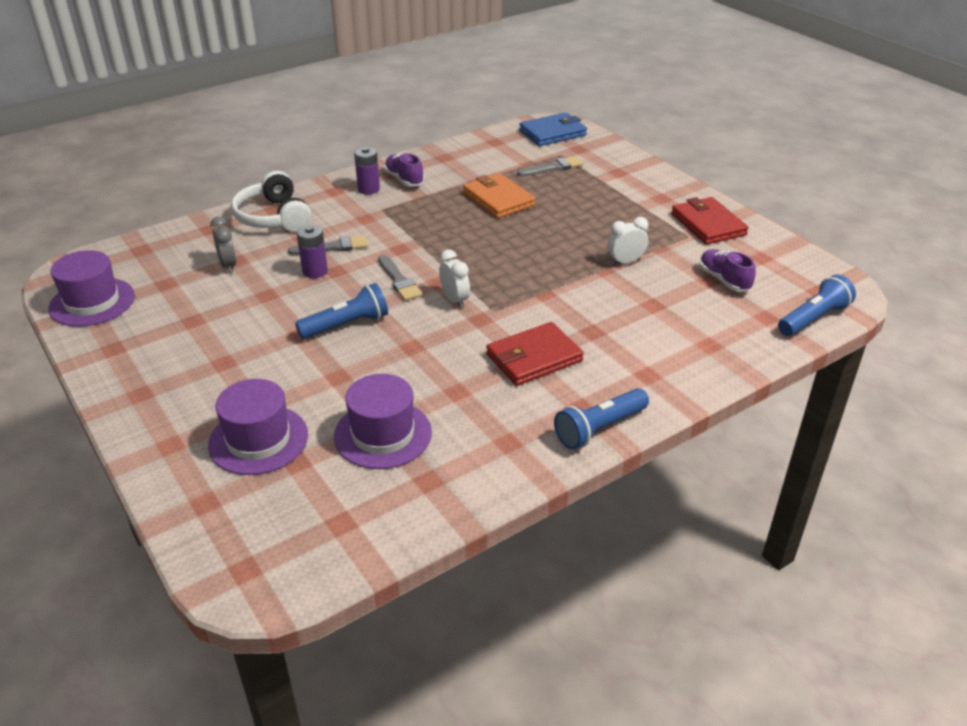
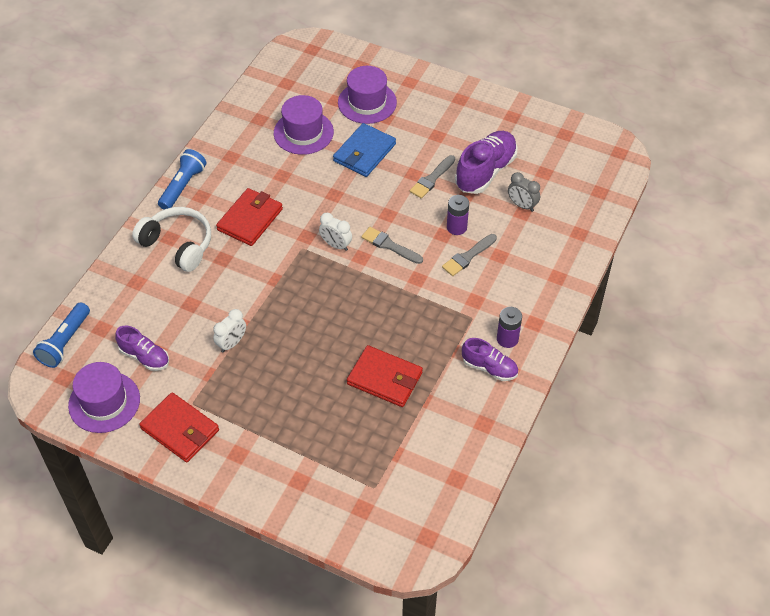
camera: 150 degrees right, 15 degrees up
purple hat [48,250,135,327] -> purple hat moved to [68,362,140,433]
white headphones [231,171,311,232] -> white headphones moved to [132,207,211,272]
blue flashlight [295,283,388,339] -> none
orange wallet [463,173,536,218] -> red wallet [347,345,423,407]
grey brush [517,156,583,176] -> grey brush moved to [410,155,455,199]
blue wallet [519,112,587,146] -> blue wallet moved to [333,123,396,177]
none -> purple shoe [455,131,518,194]

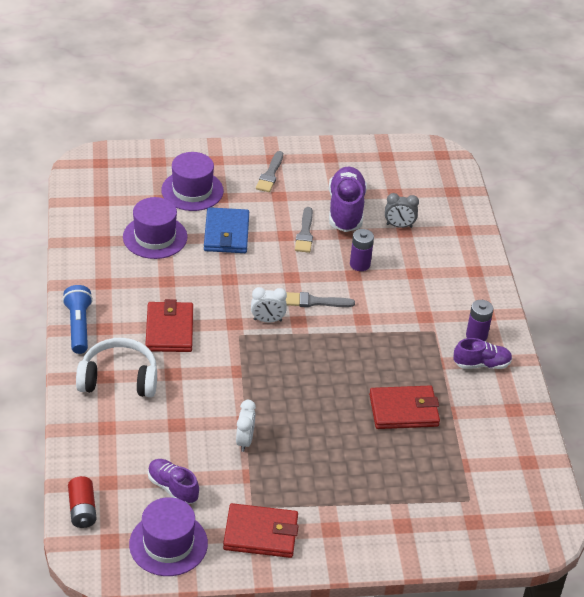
camera: 35 degrees left, 10 degrees down
blue flashlight [33,302,90,368] -> red battery [68,476,97,528]
purple shoe [115,326,169,371] -> purple shoe turned 135 degrees counterclockwise [148,459,199,504]
grey brush [442,234,497,276] -> grey brush moved to [256,151,283,192]

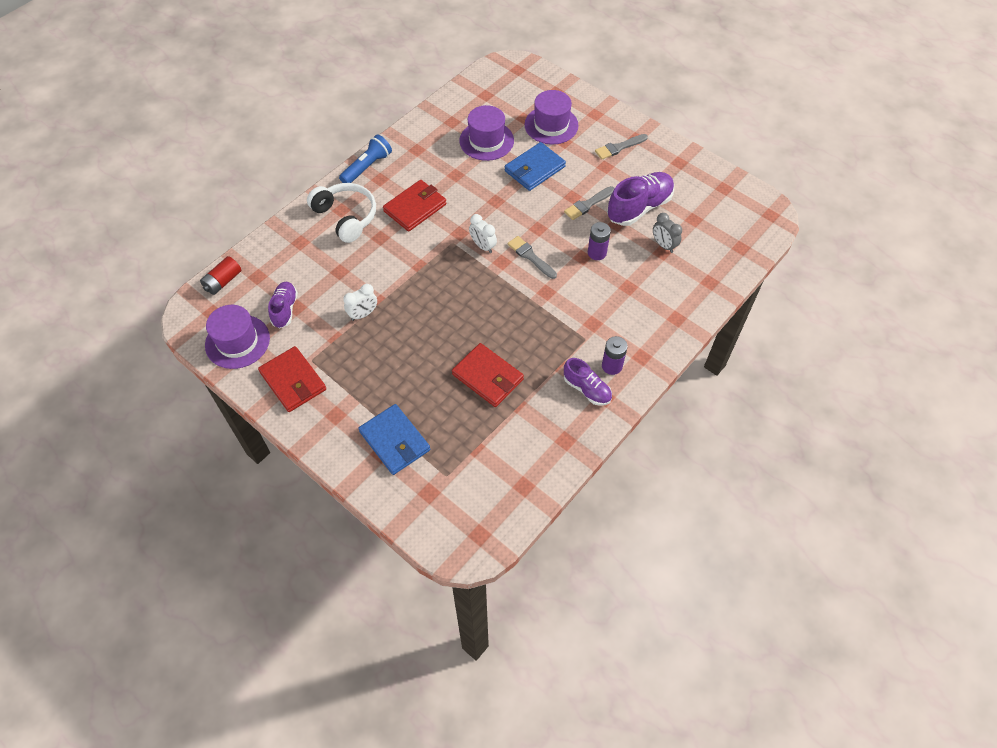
camera: 50 degrees right, 15 degrees up
none -> blue wallet [358,404,430,475]

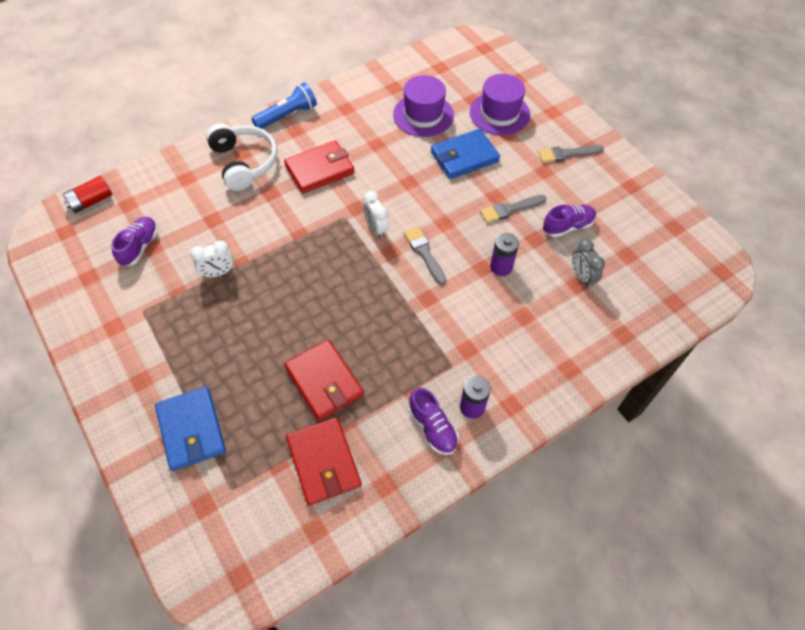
camera: 15 degrees right, 0 degrees up
purple hat [205,305,270,369] -> none
red wallet [258,346,326,412] -> red wallet moved to [286,417,361,505]
purple shoe [607,172,674,226] -> purple shoe [543,205,596,237], size x0.61

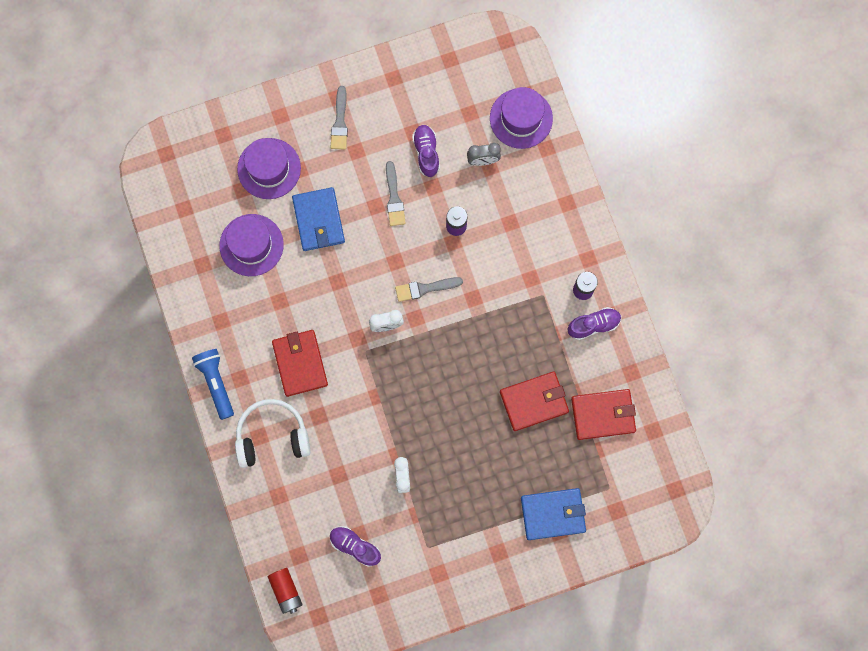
camera: 75 degrees left, 20 degrees up
none -> purple hat [490,87,553,149]

